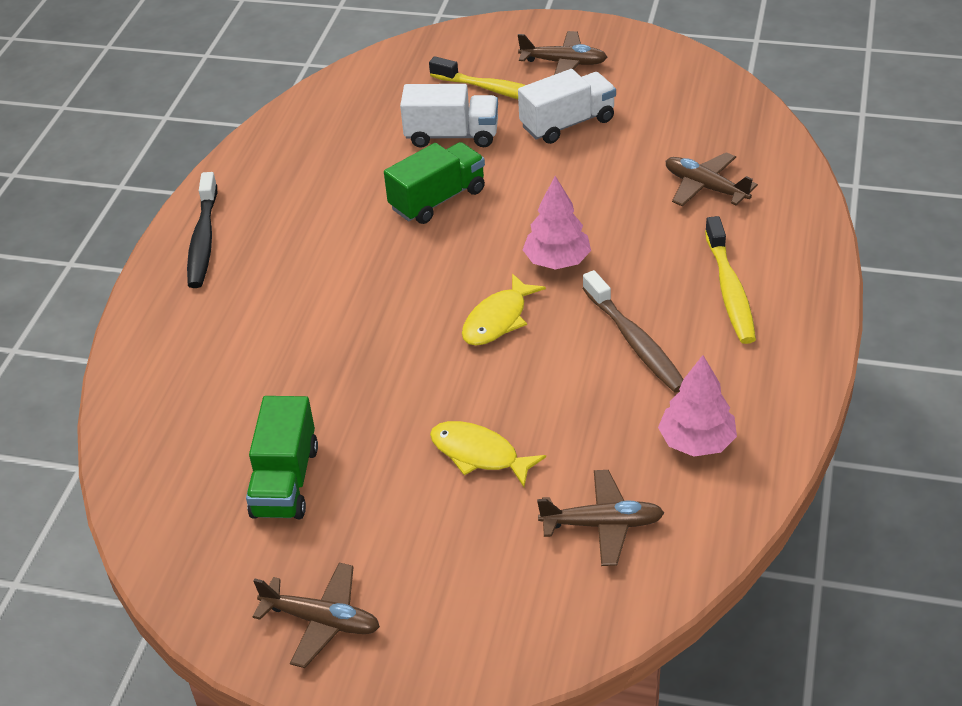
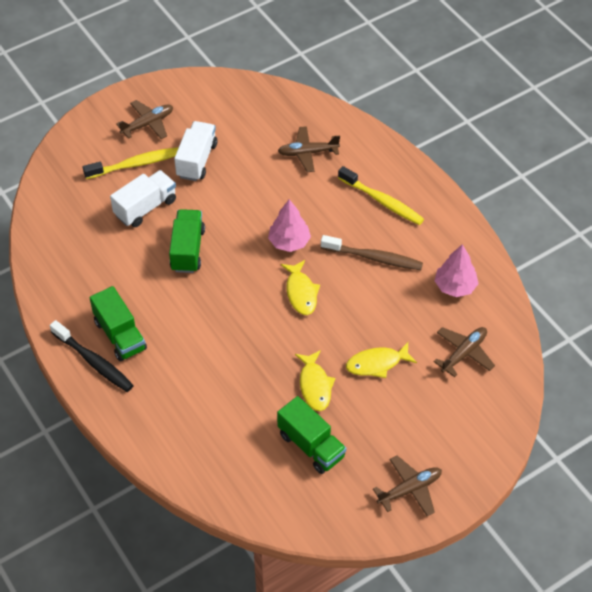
camera: 50 degrees left, 10 degrees up
none -> green truck [90,286,147,361]
none -> yellow fish [295,350,335,411]

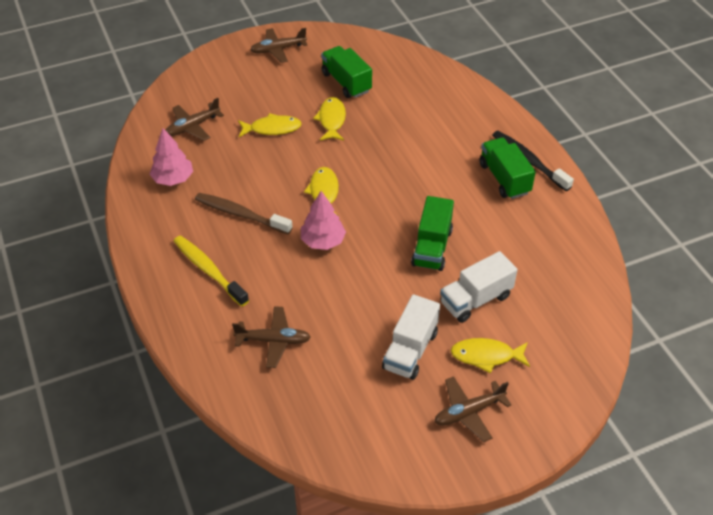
camera: 170 degrees left, 5 degrees down
yellow toothbrush [83,147,179,179] -> yellow fish [451,338,530,373]

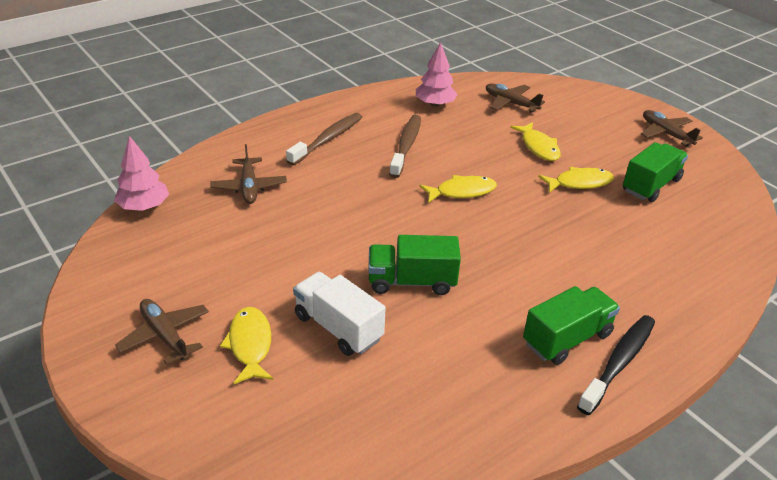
camera: 75 degrees right, 10 degrees down
yellow toothbrush [174,235,249,307] -> brown toothbrush [286,113,362,166]
pink tree [301,191,346,250] -> pink tree moved to [114,136,169,211]
white truck [382,294,440,380] -> none

